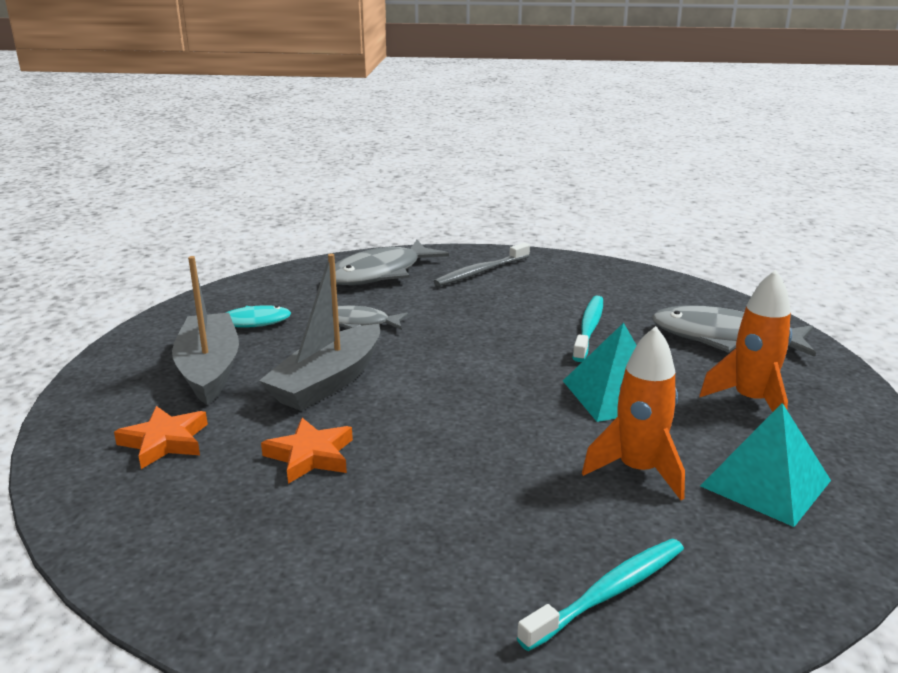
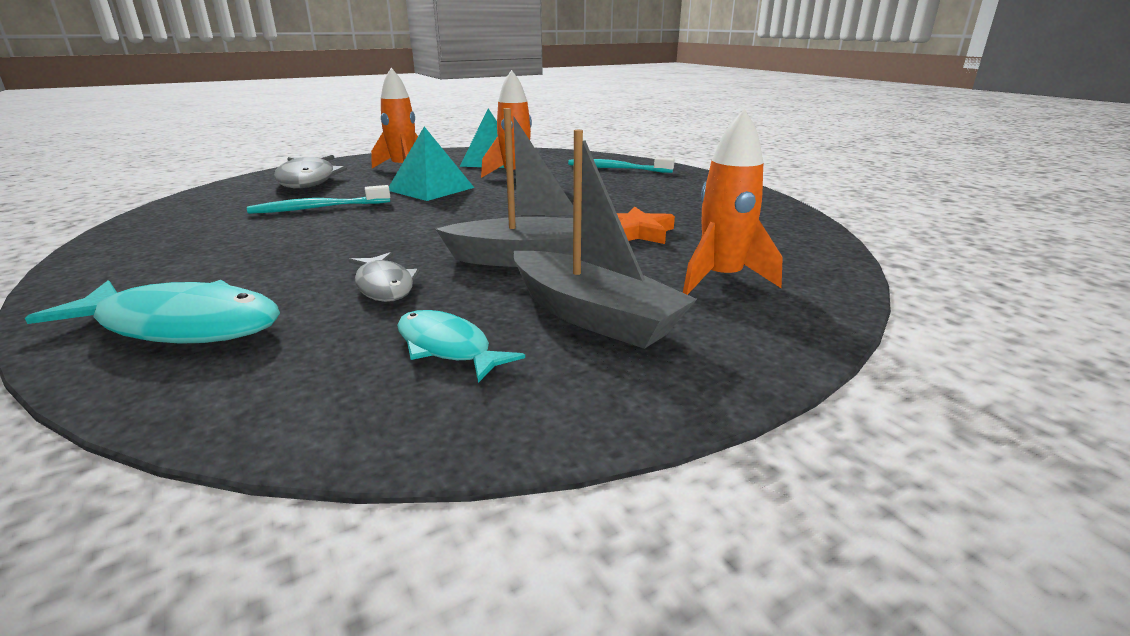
camera: 125 degrees left, 0 degrees up
orange star [114,406,208,469] -> orange rocket [683,108,783,295]
grey boat [172,256,239,405] -> grey boat turned 90 degrees counterclockwise [514,130,697,349]
grey fish [335,240,449,285] -> turquoise fish [25,280,280,344]
grey toothbrush [433,243,530,286] -> none

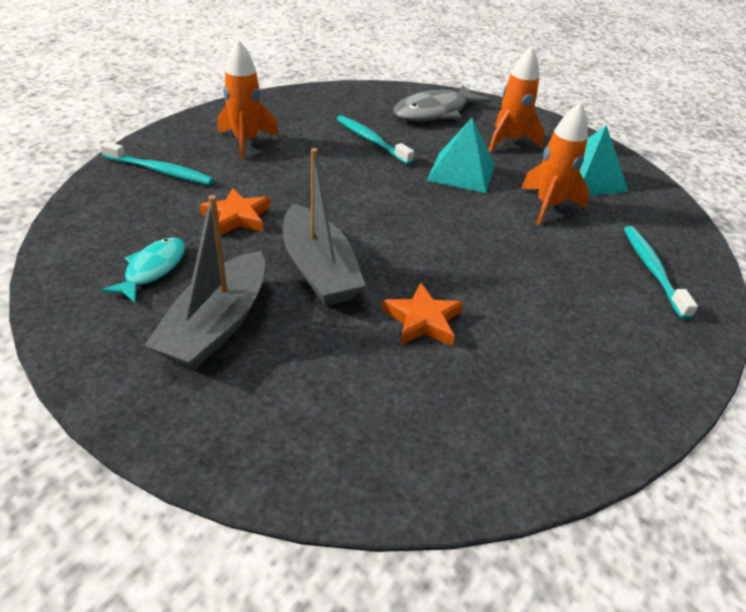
camera: 65 degrees right, 15 degrees up
turquoise fish [25,280,280,344] -> turquoise toothbrush [100,141,214,185]
grey fish [348,252,420,302] -> orange star [200,188,270,235]
orange rocket [683,108,783,295] -> orange rocket moved to [218,39,279,160]

